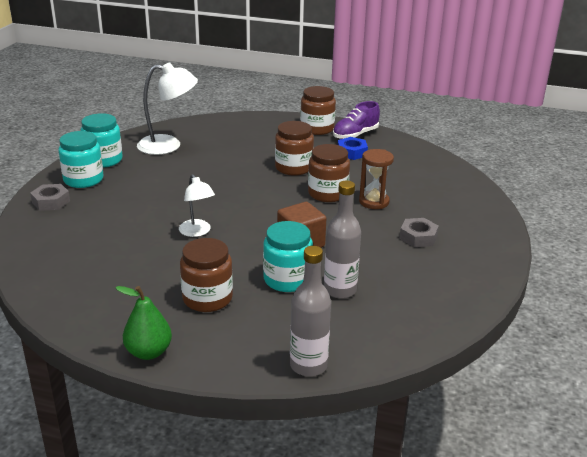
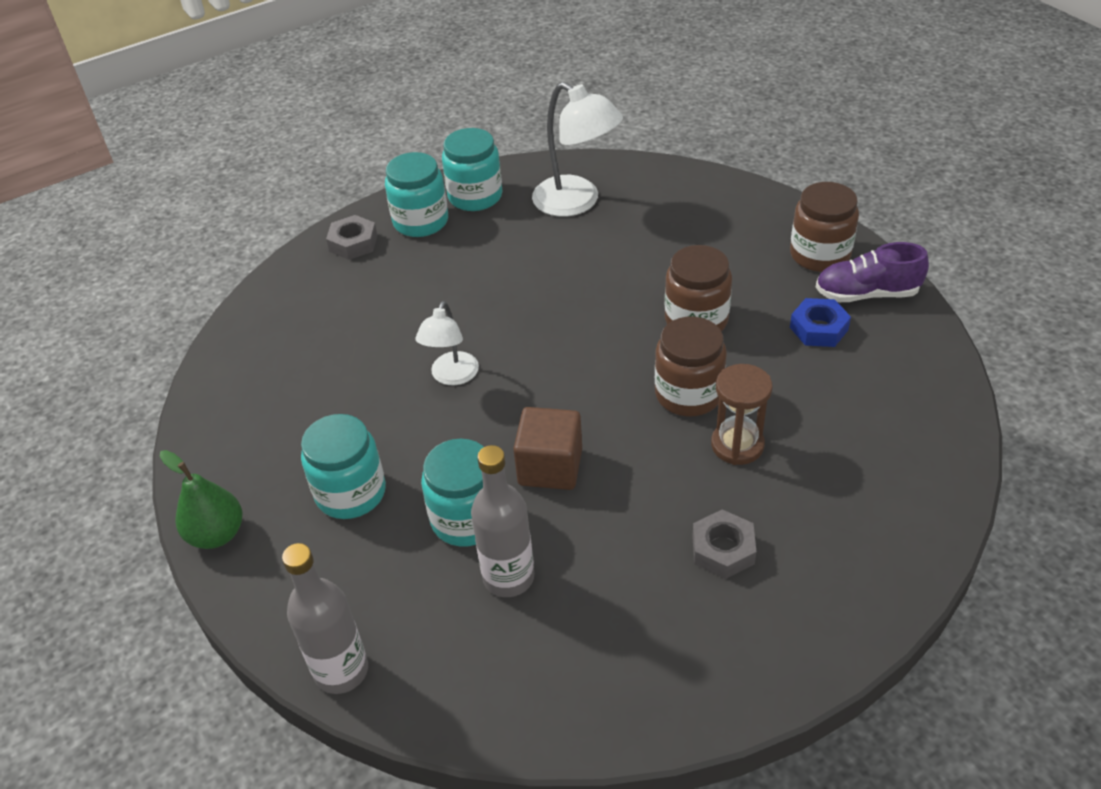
camera: 45 degrees right, 15 degrees up
brown jar [180,238,233,312] -> turquoise jar [301,414,386,519]

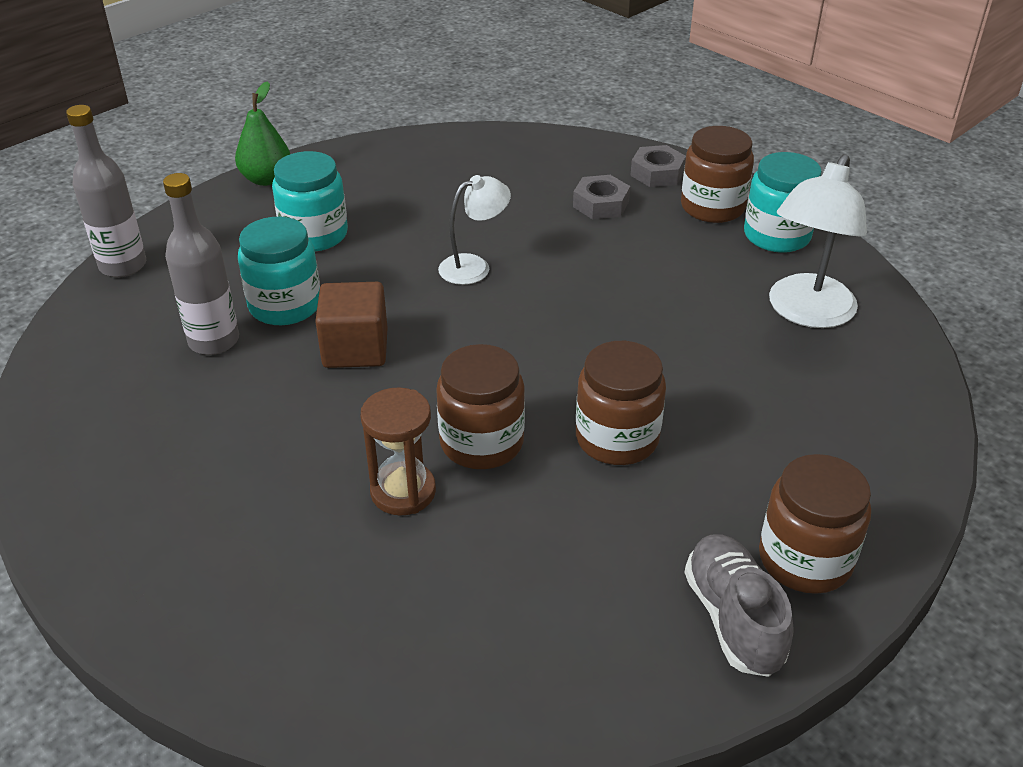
camera: 75 degrees right, 5 degrees down
turquoise jar [385,152,448,237] -> brown jar [681,126,754,223]
white lamp [416,301,479,385] -> white lamp turned 150 degrees clockwise [438,175,511,285]
grey nut [692,509,757,579] -> grey nut moved to [573,175,630,219]
blue nut [790,298,851,347] -> none
purple shoe [816,242,929,302] -> grey shoe [684,535,794,677]

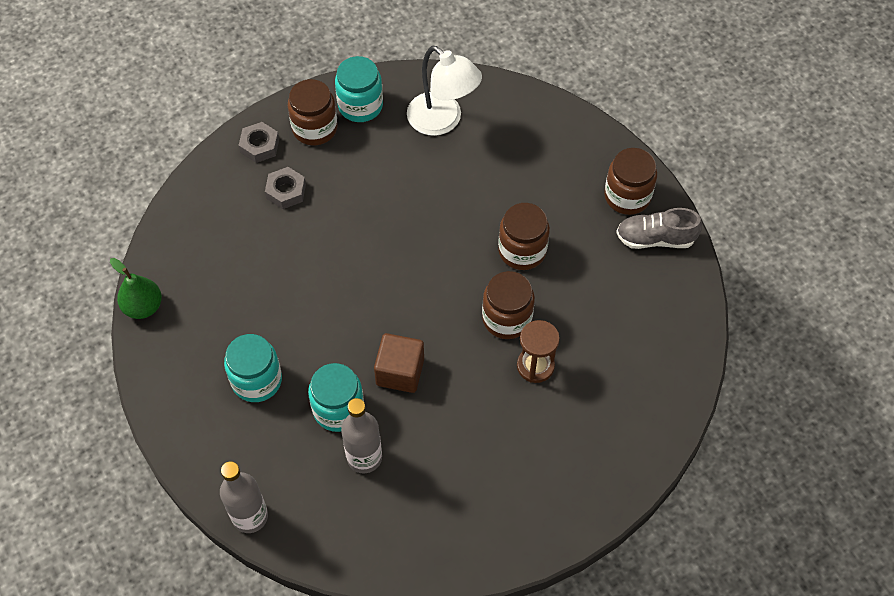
camera: 75 degrees left, 20 degrees up
green pear [235,81,290,186] -> green pear moved to [110,258,162,319]
white lamp [438,175,511,285] -> none

